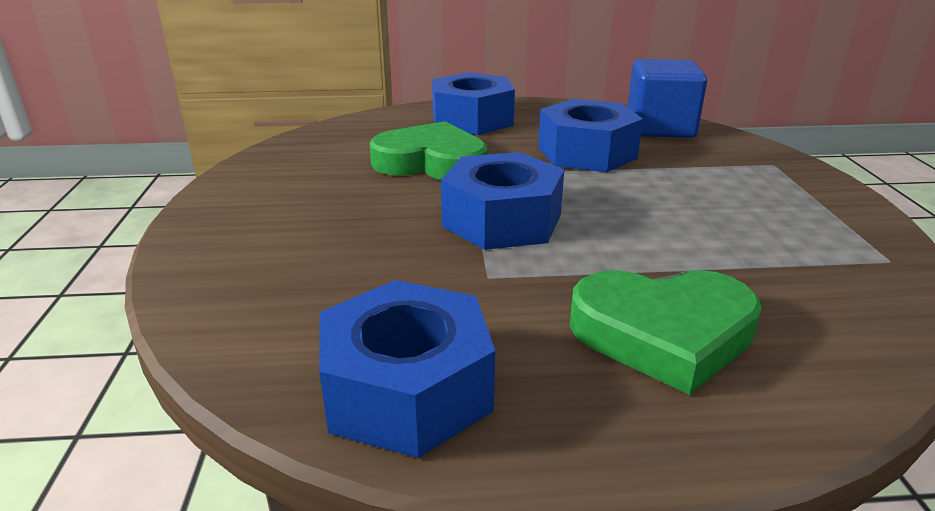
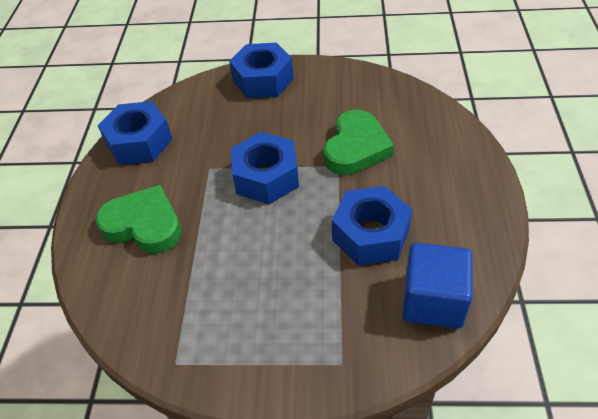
camera: 100 degrees right, 20 degrees up
blue nut [432,72,515,135] -> blue nut moved to [229,43,294,98]
green heart [570,270,762,395] -> green heart turned 105 degrees clockwise [96,185,181,254]

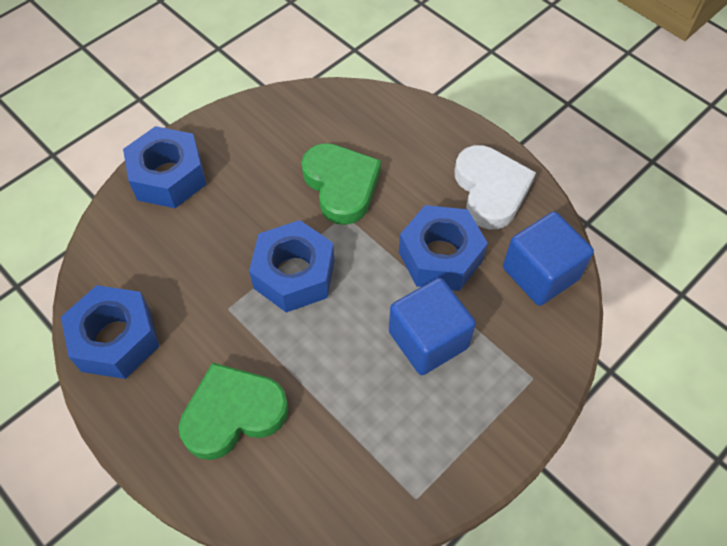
camera: 50 degrees left, 10 degrees up
none -> blue cube [389,278,476,375]
none -> white heart [455,145,536,229]

